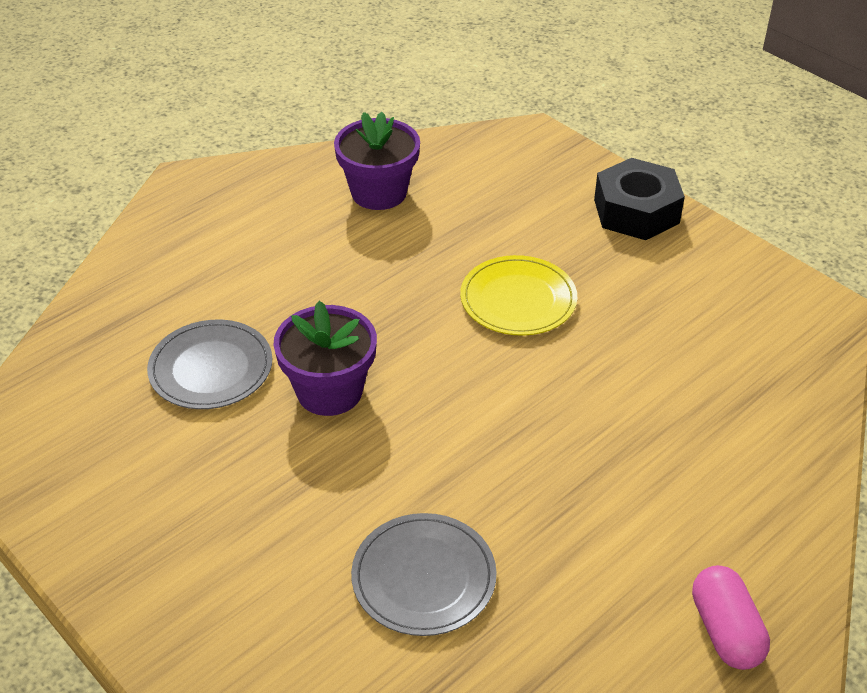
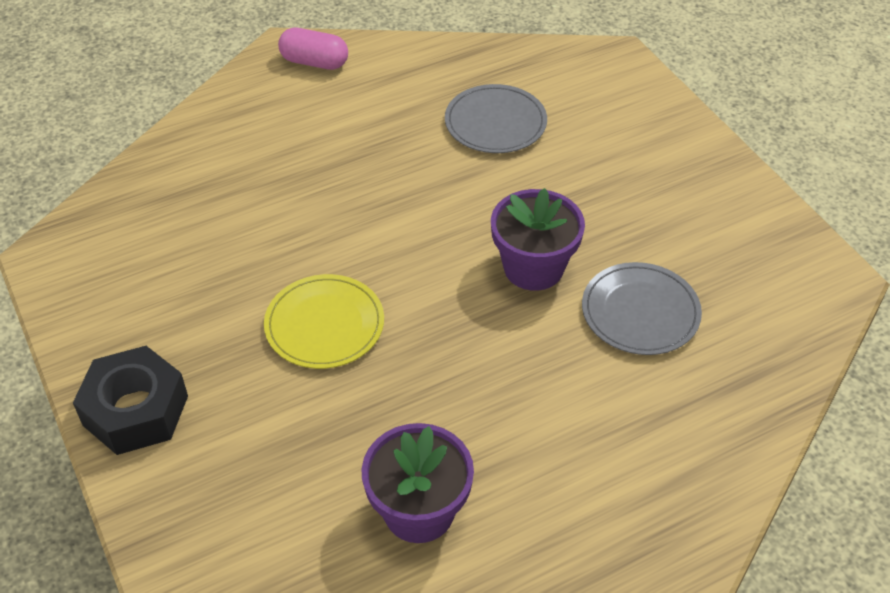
camera: 165 degrees left, 5 degrees up
pink capsule [692,565,770,670] -> pink capsule turned 75 degrees counterclockwise [278,28,348,70]

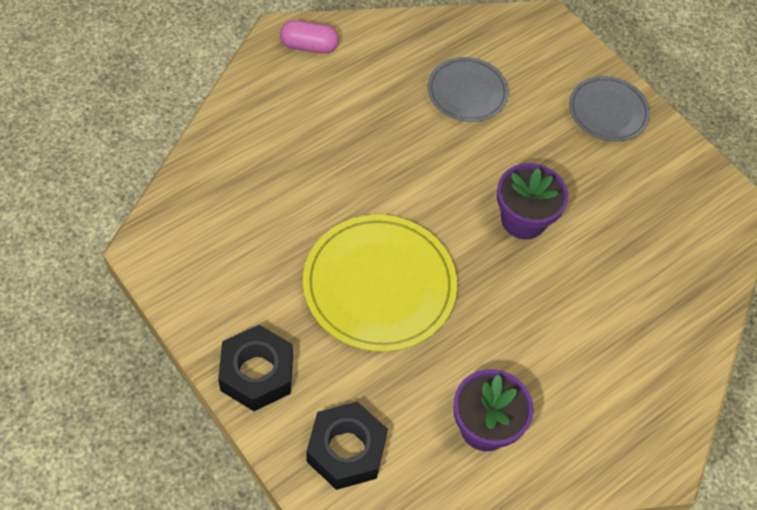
camera: 15 degrees left, 10 degrees up
yellow plate [264,274,384,369] -> yellow plate [303,215,457,352], size x1.68
grey plate [582,262,702,355] -> grey plate moved to [569,76,650,142]
none -> black nut [306,401,388,490]

